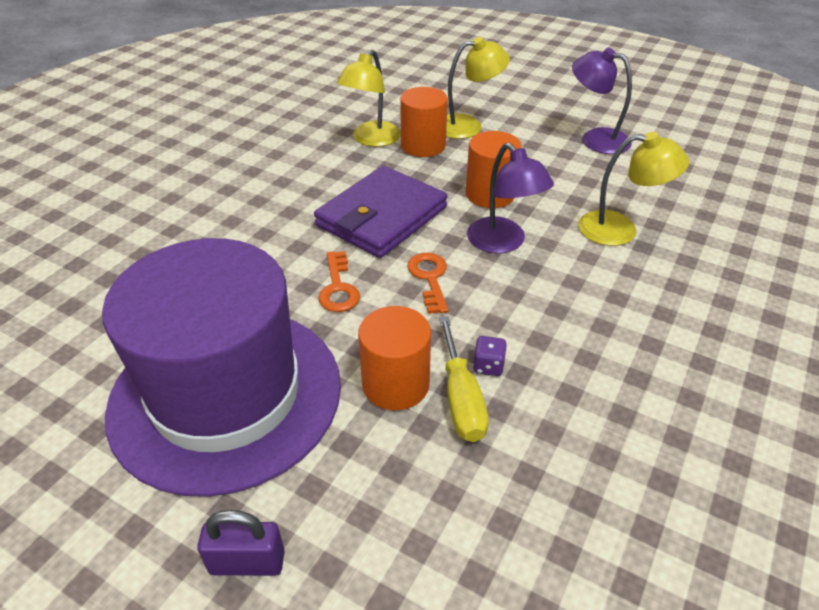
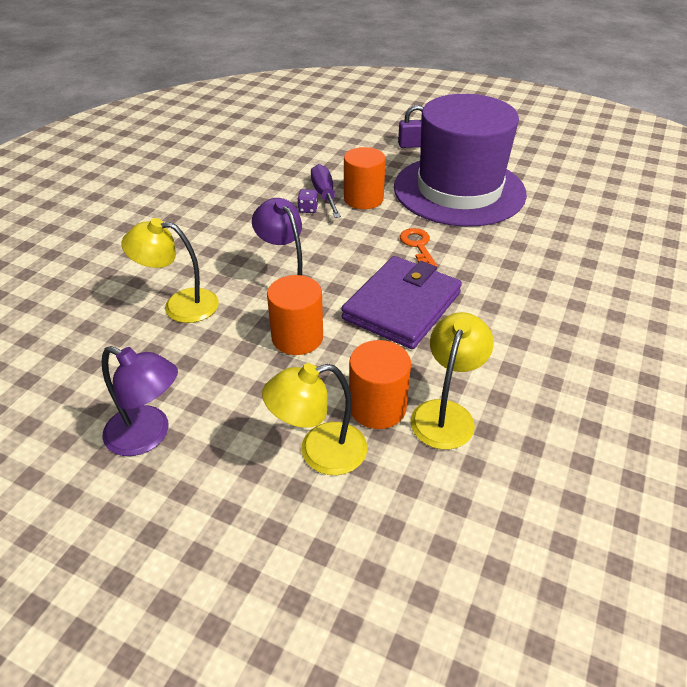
camera: 175 degrees right, 0 degrees up
orange key [407,253,448,314] -> none
yellow screwdriver [439,316,489,442] -> purple screwdriver [311,164,341,218]

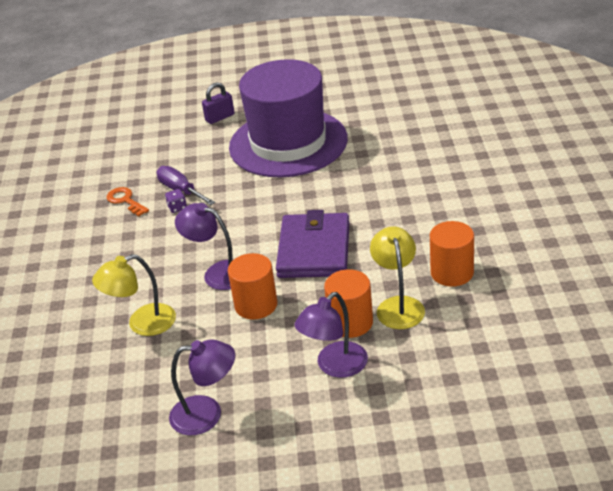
camera: 25 degrees left, 5 degrees down
yellow lamp [262,363,367,475] -> purple lamp [294,292,368,378]
orange cylinder [344,147,386,209] -> orange cylinder moved to [430,221,474,287]
orange key [400,228,438,267] -> orange key moved to [107,187,149,216]

